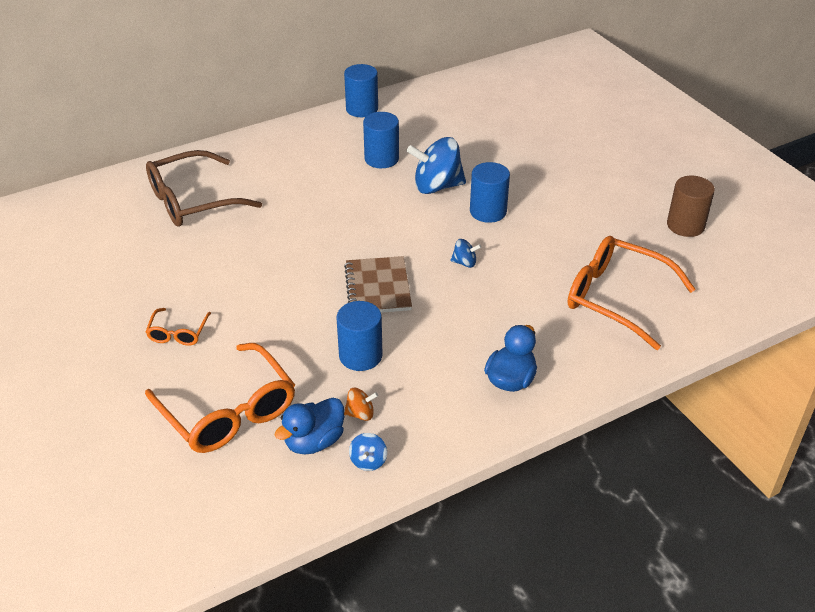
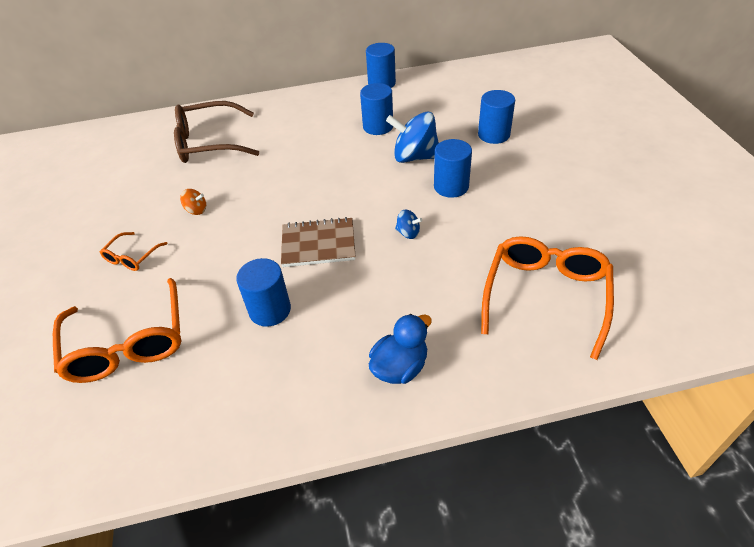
camera: 20 degrees right, 5 degrees up
blue duck [274,398,344,454] -> none
brown notebook [344,256,412,313] -> brown notebook turned 75 degrees clockwise [281,217,356,267]
orange spinning top [344,388,378,421] -> orange spinning top moved to [180,189,206,215]
blue spinning top [349,433,387,471] -> none
orange glasses [568,236,696,350] -> orange glasses turned 60 degrees clockwise [481,236,614,360]
brown cylinder [667,176,715,237] -> none
none -> blue cylinder [478,90,515,144]

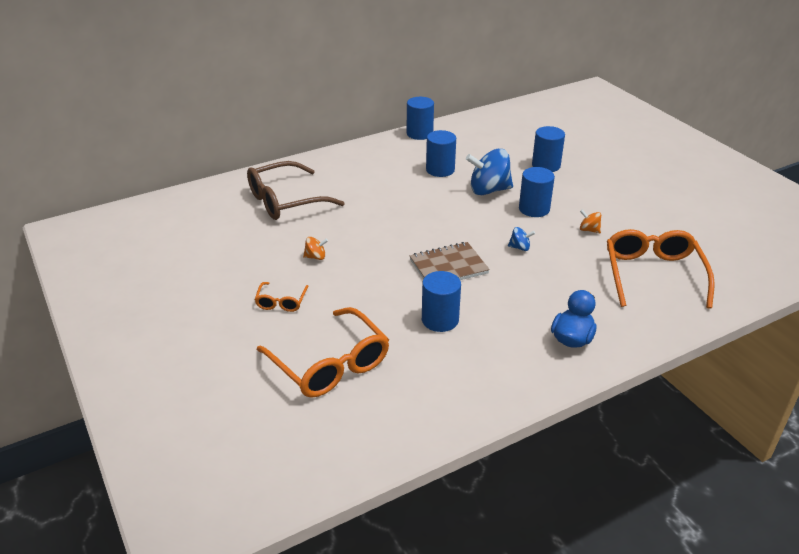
camera: 20 degrees left, 10 degrees down
none -> orange spinning top [580,210,601,233]

